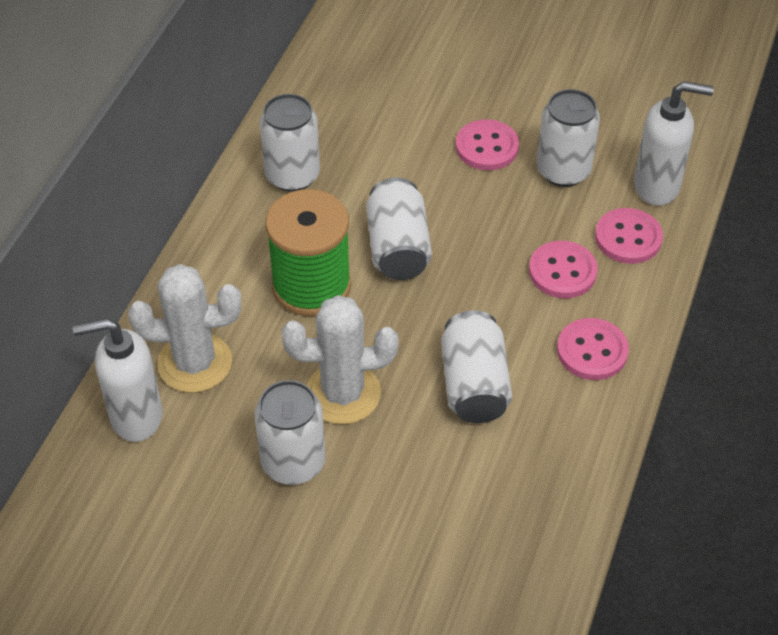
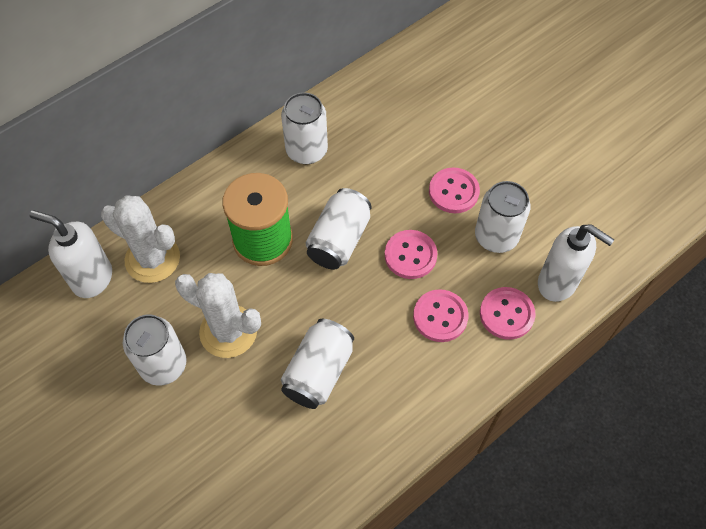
camera: 30 degrees right, 10 degrees up
pink button [557,318,629,380] -> pink button moved to [385,230,438,279]

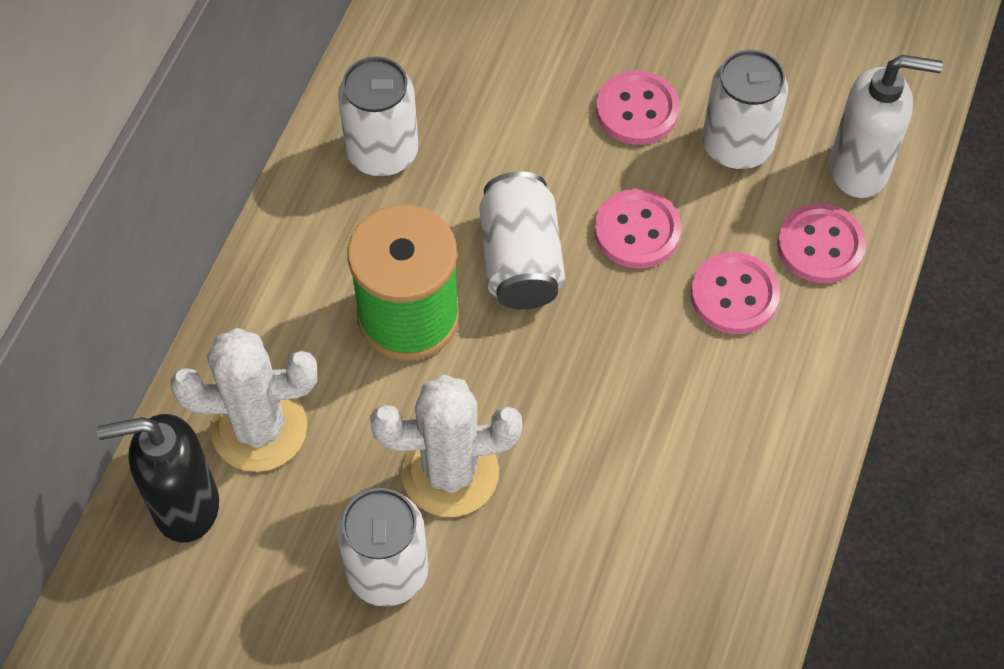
camera: 30 degrees left, 0 degrees up
white soap dispenser [29,210,112,298] -> black soap dispenser [97,414,219,542]
white can [281,318,354,409] -> none

